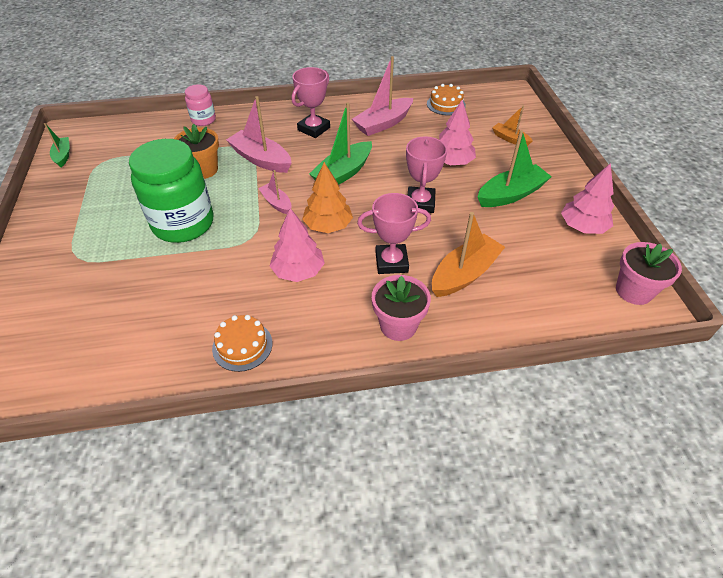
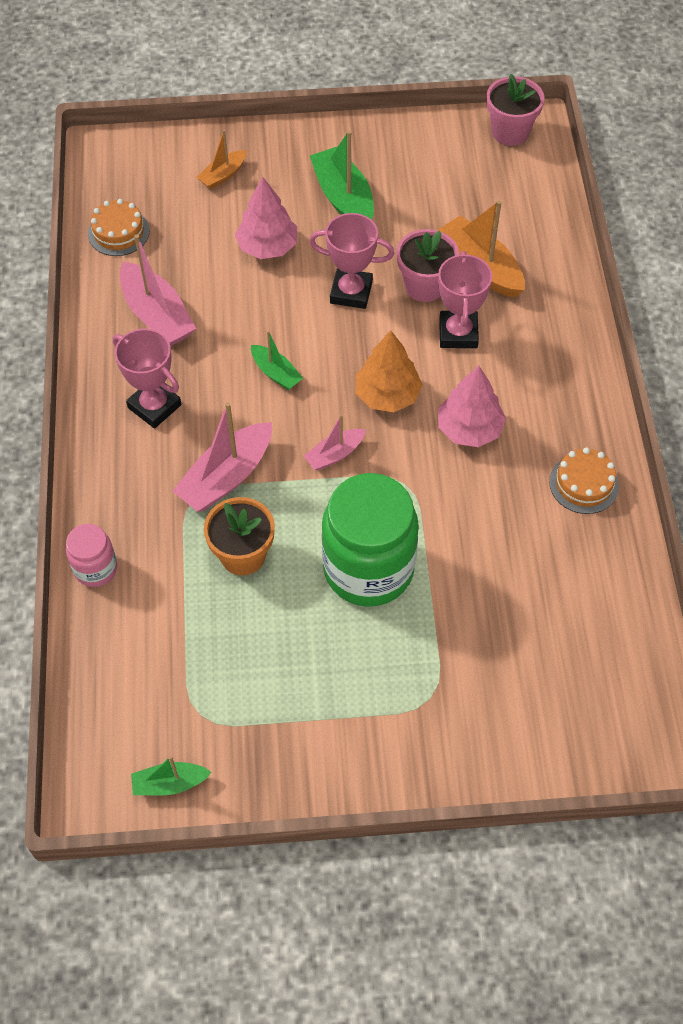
camera: 85 degrees left, 10 degrees up
green boat [309,103,372,185] -> green boat [251,330,303,390], size x0.56
pink flower pot [372,275,431,341] -> pink flower pot moved to [396,229,459,302]
pink tree [561,163,614,234] -> none

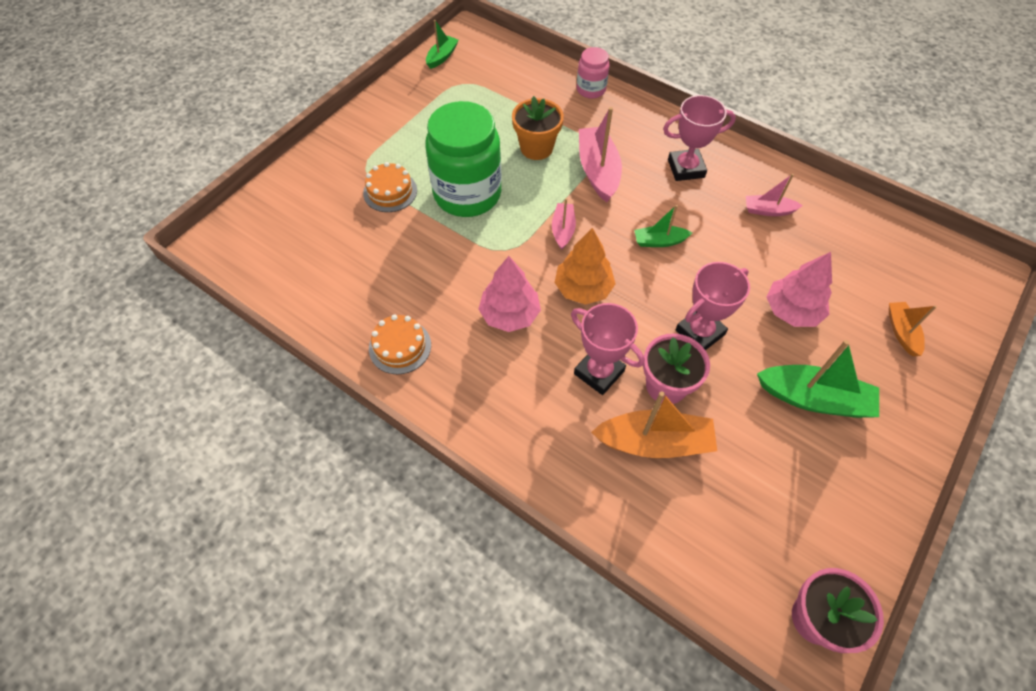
camera: 130 degrees right, 0 degrees up
orange cake [88,199,150,256] -> orange cake moved to [363,162,417,212]
pink boat [120,234,196,347] -> pink boat [746,174,803,216], size x0.56

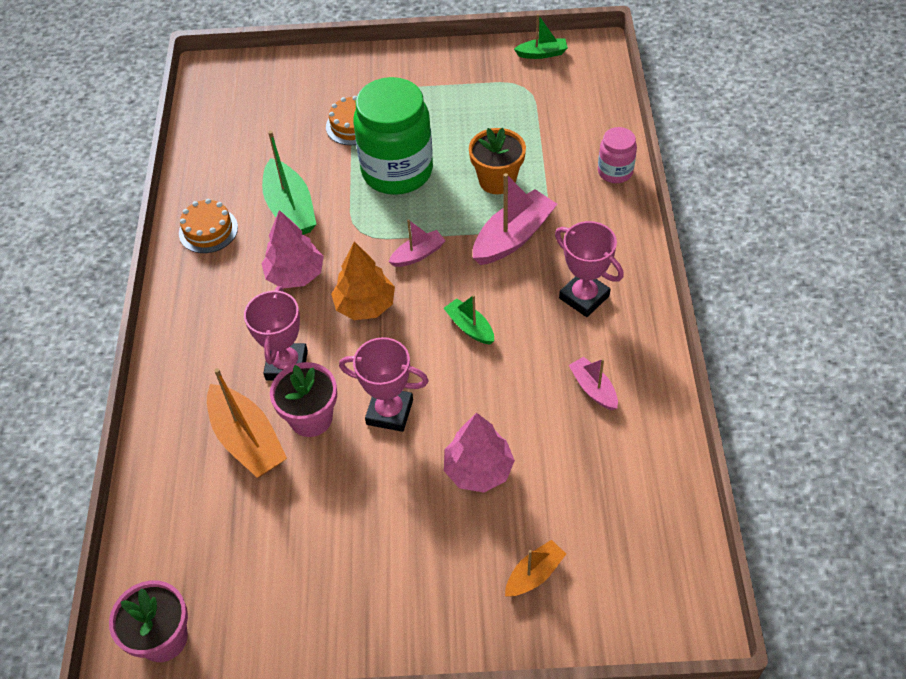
camera: 55 degrees right, 5 degrees down
green boat [757,340,879,418] -> green boat moved to [262,130,316,235]

